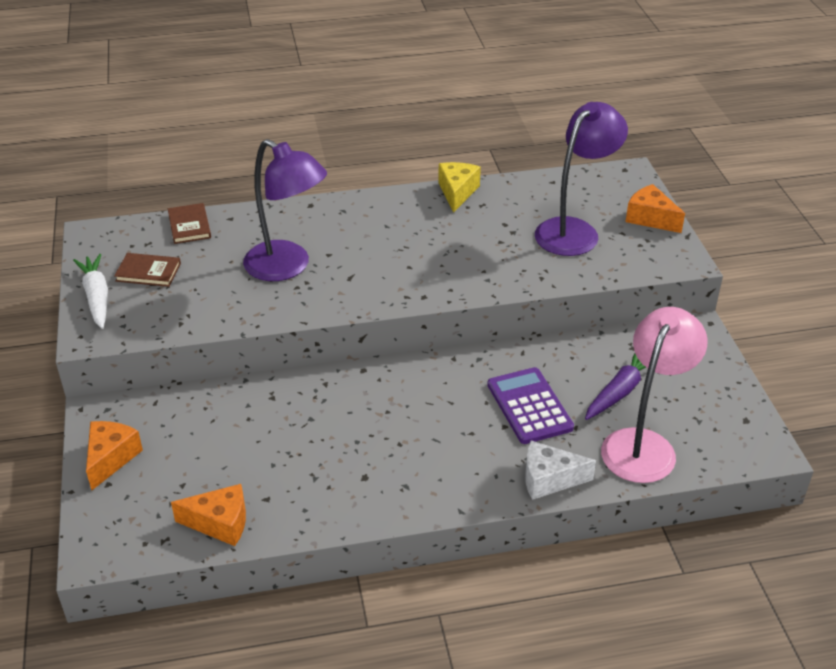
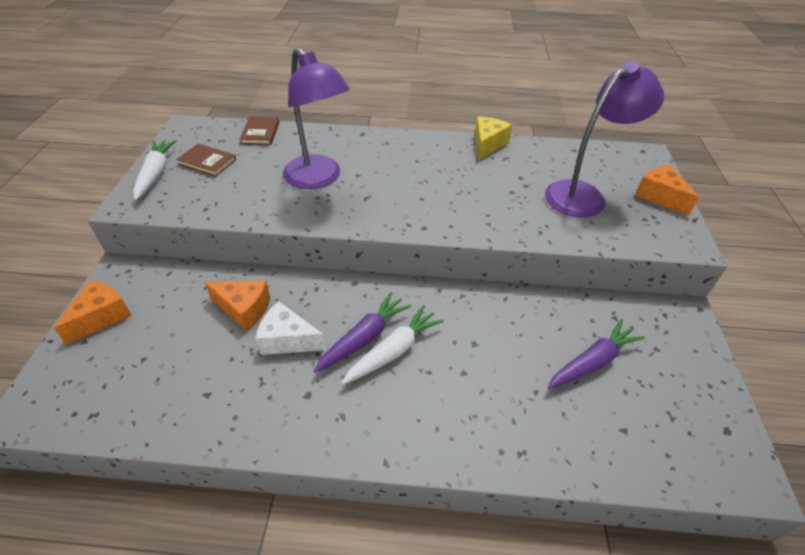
camera: 15 degrees right, 5 degrees up
orange cheese [171,484,246,546] -> orange cheese moved to [205,281,271,331]
purple calculator [487,367,574,444] -> none
white cheese [525,441,596,500] -> white cheese moved to [255,302,325,355]
pink lamp [601,307,707,483] -> none
none -> purple carrot [313,292,412,373]
none -> white carrot [341,305,444,385]

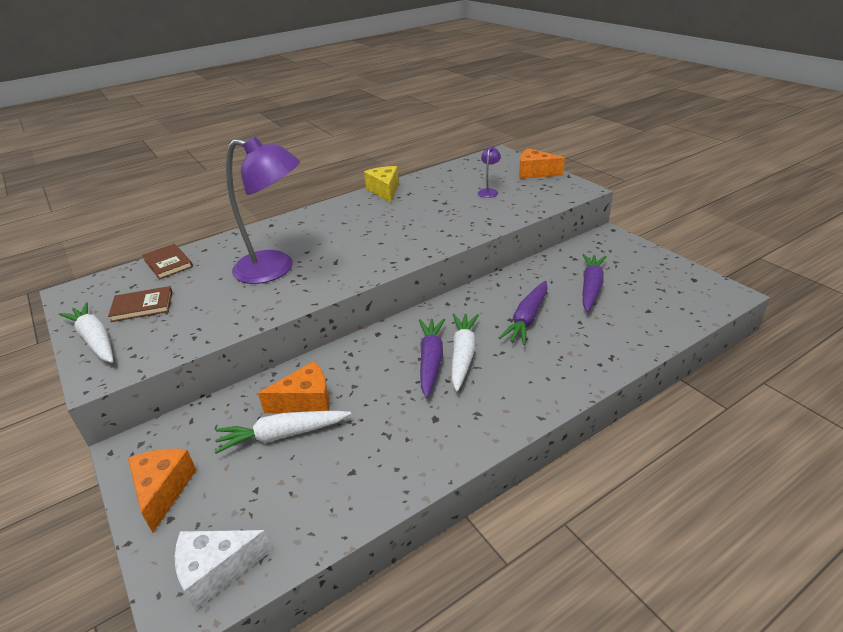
camera: 35 degrees left, 10 degrees down
white cheese [255,302,325,355] -> white cheese moved to [175,530,272,611]
purple lamp [545,61,664,218] -> purple lamp [478,146,501,198], size x0.41
none -> white carrot [214,411,351,454]
none -> purple carrot [499,281,548,345]

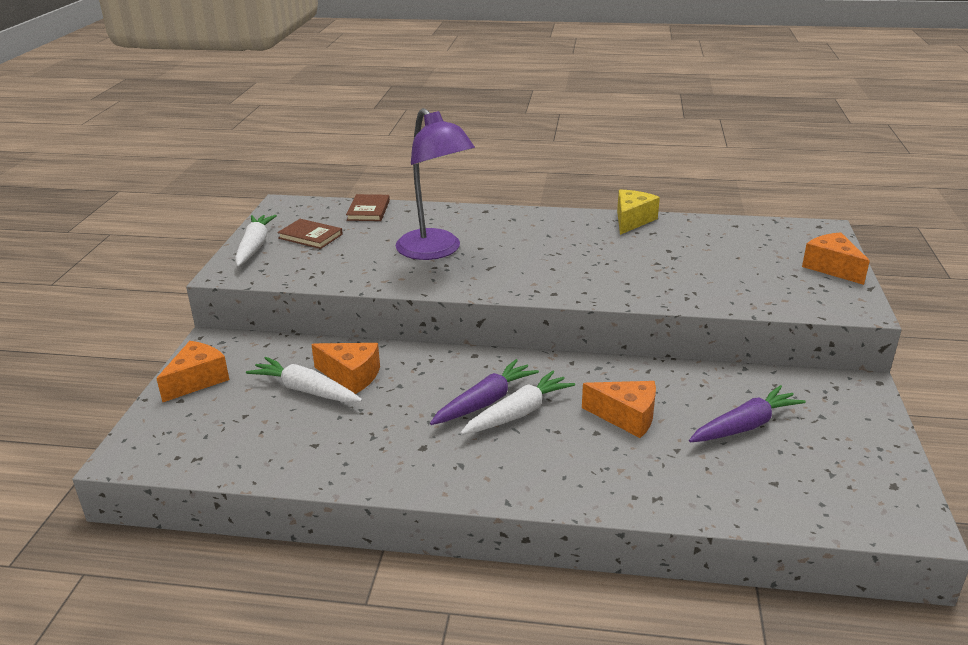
camera: 40 degrees right, 5 degrees down
white cheese [175,530,272,611] -> none
purple lamp [478,146,501,198] -> none
purple carrot [499,281,548,345] -> orange cheese [582,381,656,438]

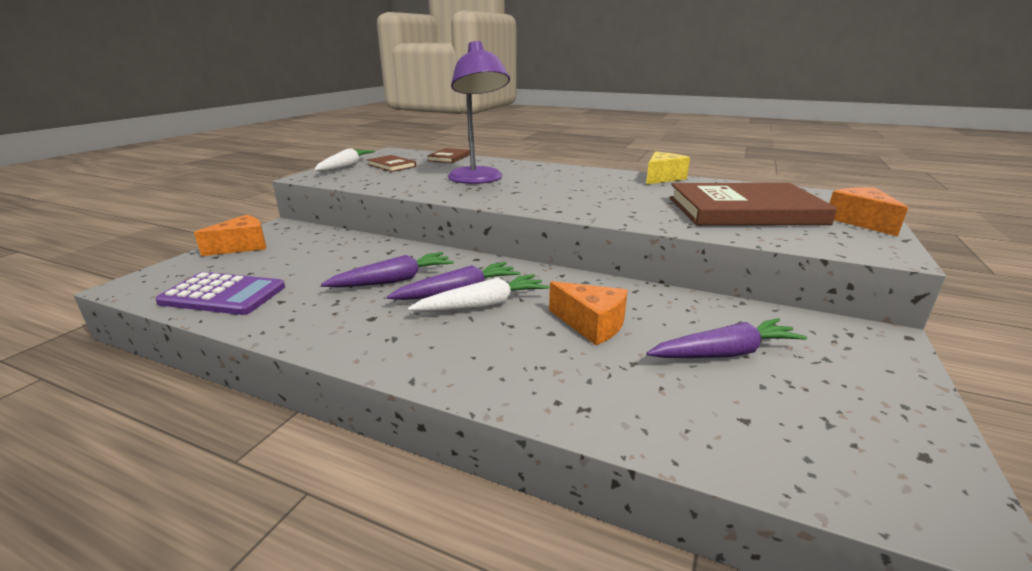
camera: 15 degrees right, 5 degrees down
white carrot [246,357,362,403] -> none
orange cheese [311,343,380,394] -> none
none -> purple calculator [155,272,285,315]
none -> purple carrot [321,252,454,288]
none -> brown book [670,183,837,226]

